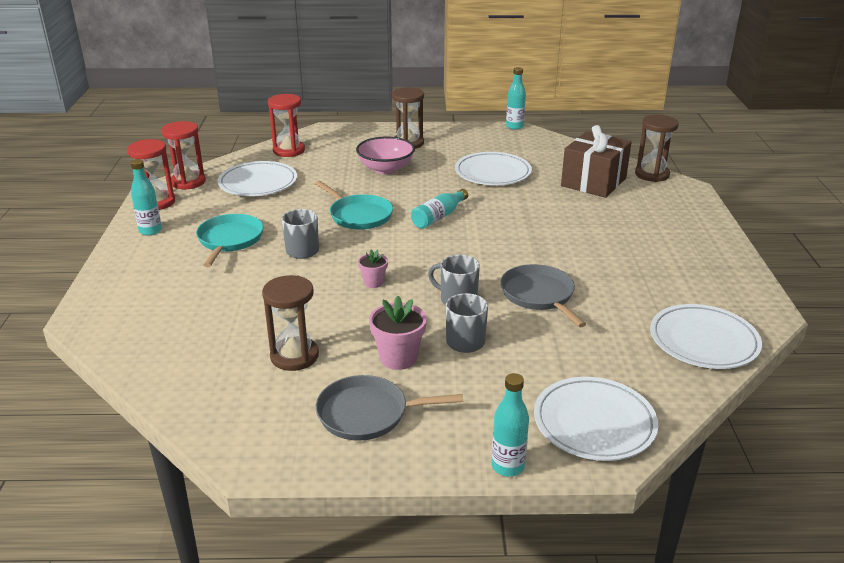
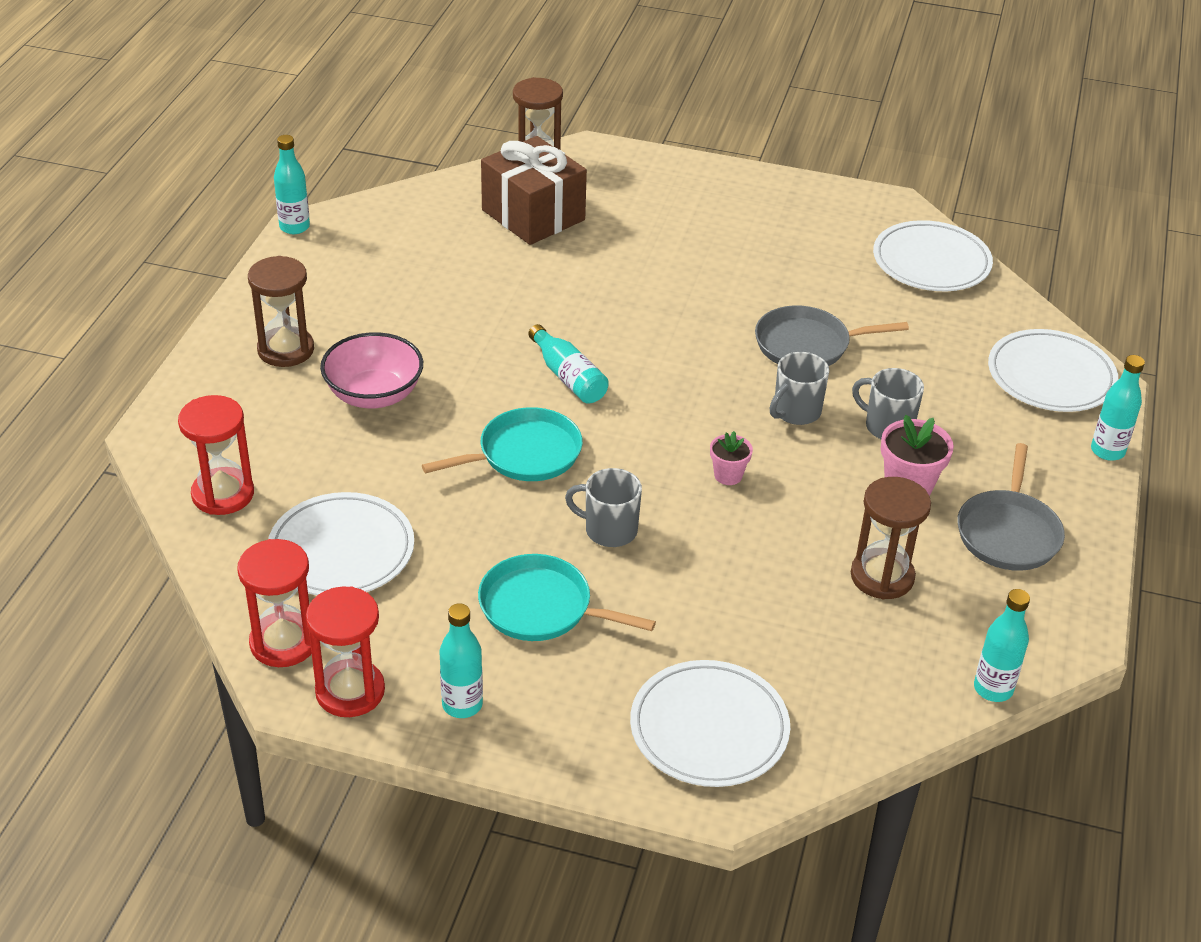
camera: 75 degrees left, 10 degrees up
white plate [455,152,532,185] -> white plate moved to [630,660,790,787]
none -> turquoise bottle [974,589,1030,702]

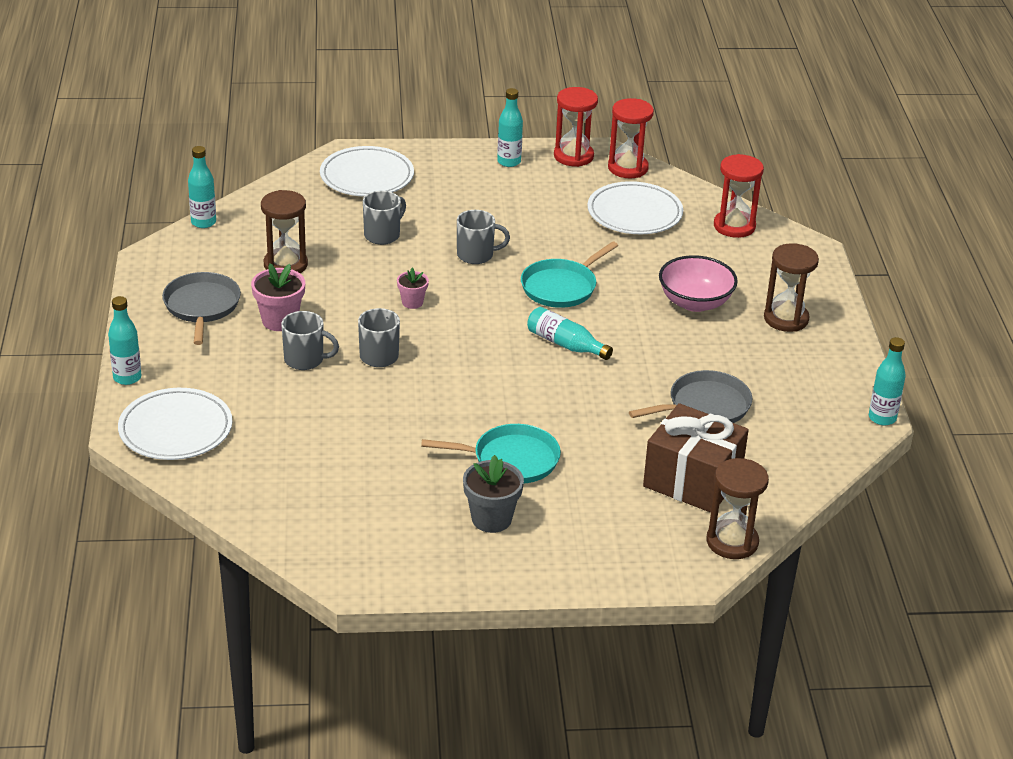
camera: 160 degrees right, 5 degrees down
turquoise pan [478,554,656,641] -> turquoise pan moved to [421,424,561,484]
grey pan [755,305,909,366] -> grey pan moved to [629,370,752,423]
white plate [873,220,993,291] -> none
none -> grey mug [363,191,406,245]
none -> grey flower pot [463,455,524,533]

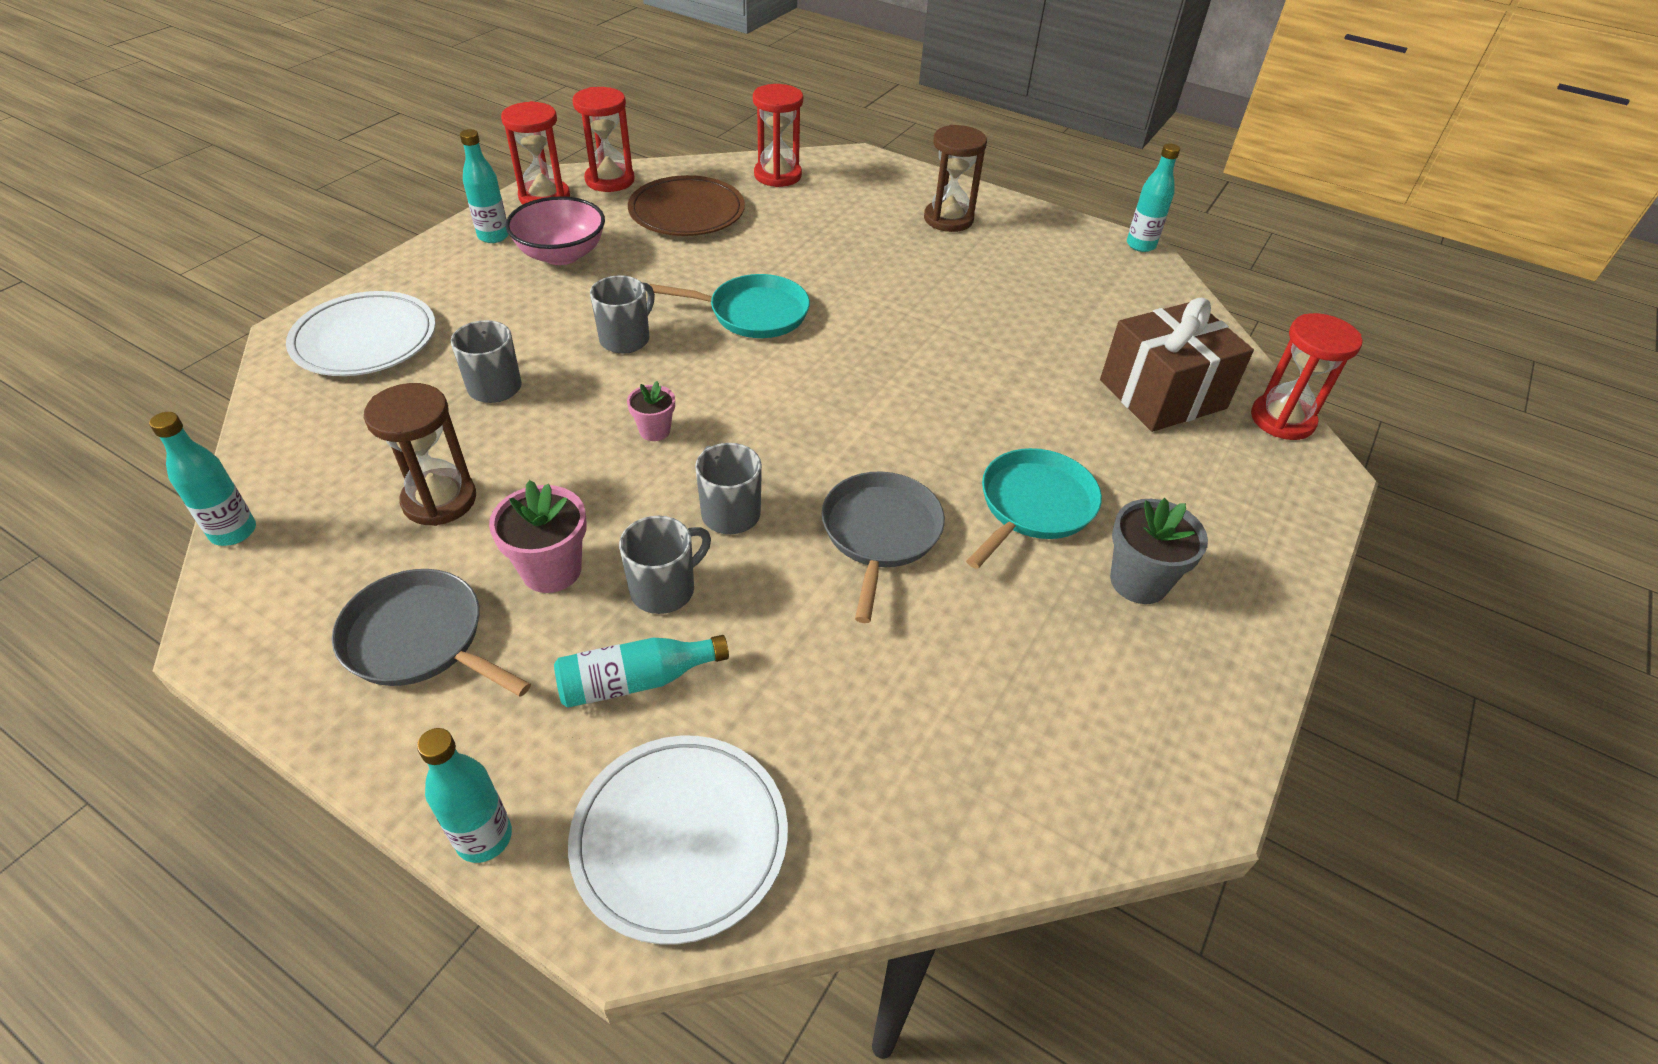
camera: 55 degrees left, 10 degrees up
turquoise pan [521,241,618,308] -> turquoise pan turned 75 degrees counterclockwise [650,274,810,338]
turquoise bottle [527,307,613,360] -> turquoise bottle moved to [554,635,729,708]
white plate [587,181,683,234] -> brown plate [628,175,745,236]
grey pan [629,370,752,423] -> grey pan moved to [822,472,945,623]
pink bowl [659,255,738,312] -> pink bowl moved to [505,196,605,265]
brown hourglass [707,458,769,559] -> red hourglass [1251,313,1363,440]

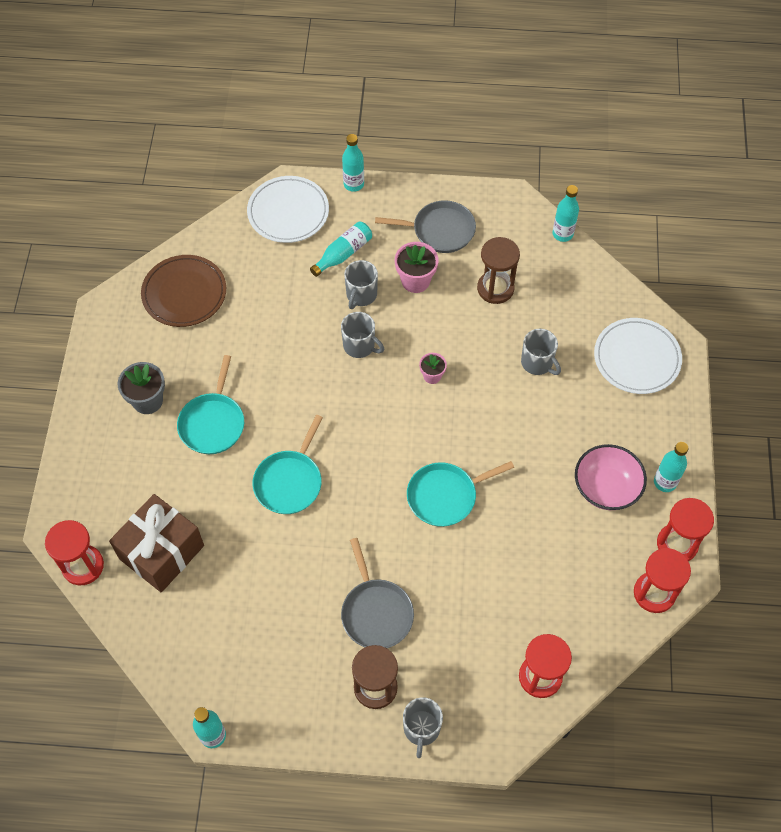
camera: 155 degrees right, 15 degrees up
grey mug [590,275,655,354] -> grey mug moved to [403,697,443,758]
brown plate [628,175,745,236] -> brown plate moved to [141,255,226,327]
grey pan [822,472,945,623] -> grey pan moved to [341,538,414,648]
none -> turquoise pan [252,415,323,514]

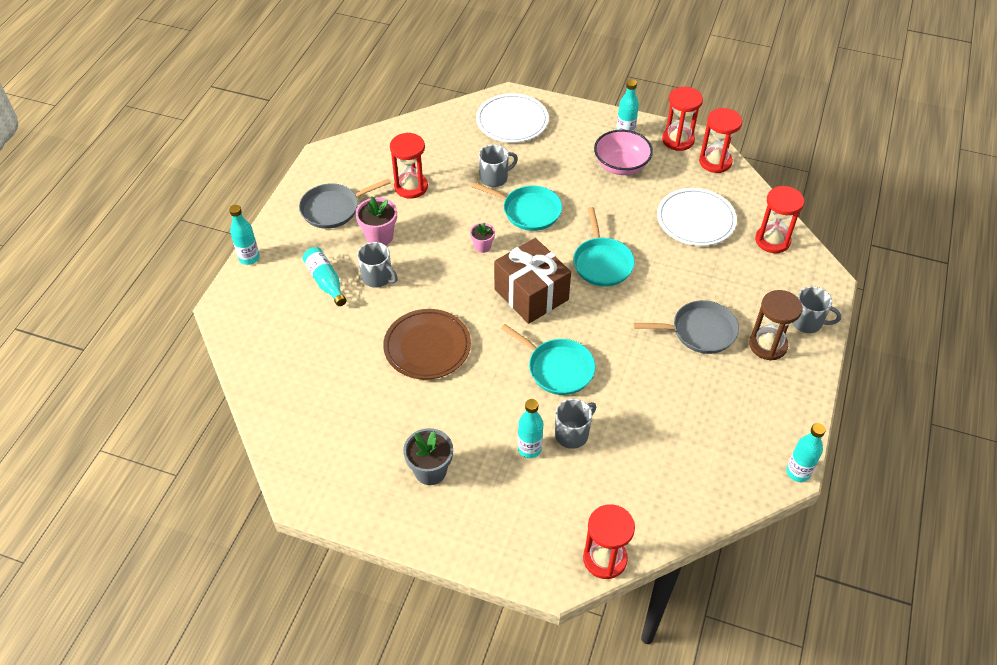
camera: 75 degrees left, 10 degrees down
brown gift [109,494,204,593] -> brown gift moved to [494,238,571,324]
brown plate [141,255,226,327] -> brown plate moved to [383,309,471,380]
turquoise pan [177,355,244,454] -> turquoise pan moved to [471,182,562,231]
white plate [247,176,329,243] -> white plate moved to [657,188,737,246]
grey mug [341,312,384,358] -> grey mug moved to [555,399,596,449]
grey pan [375,200,476,253] -> grey pan turned 135 degrees counterclockwise [299,179,391,229]
brown hourglass [477,237,520,304] -> red hourglass [390,133,428,199]
turquoise bottle [552,185,579,242] -> turquoise bottle moved to [518,399,543,458]

